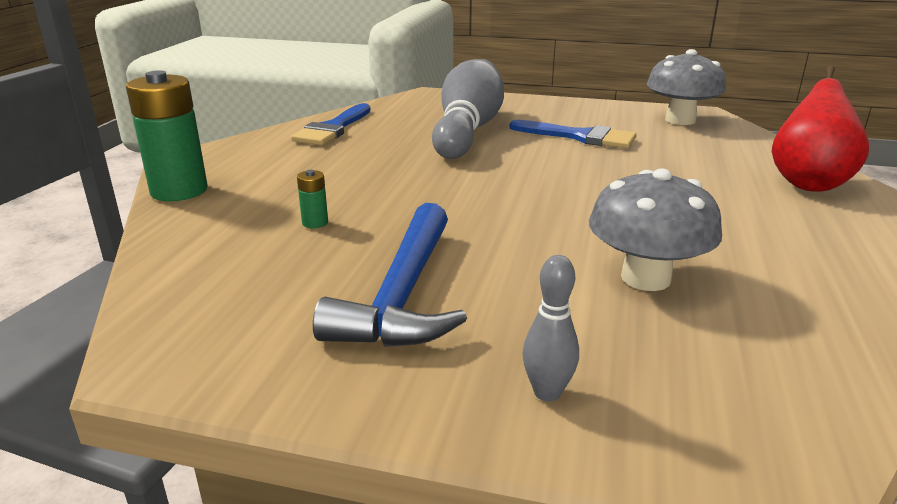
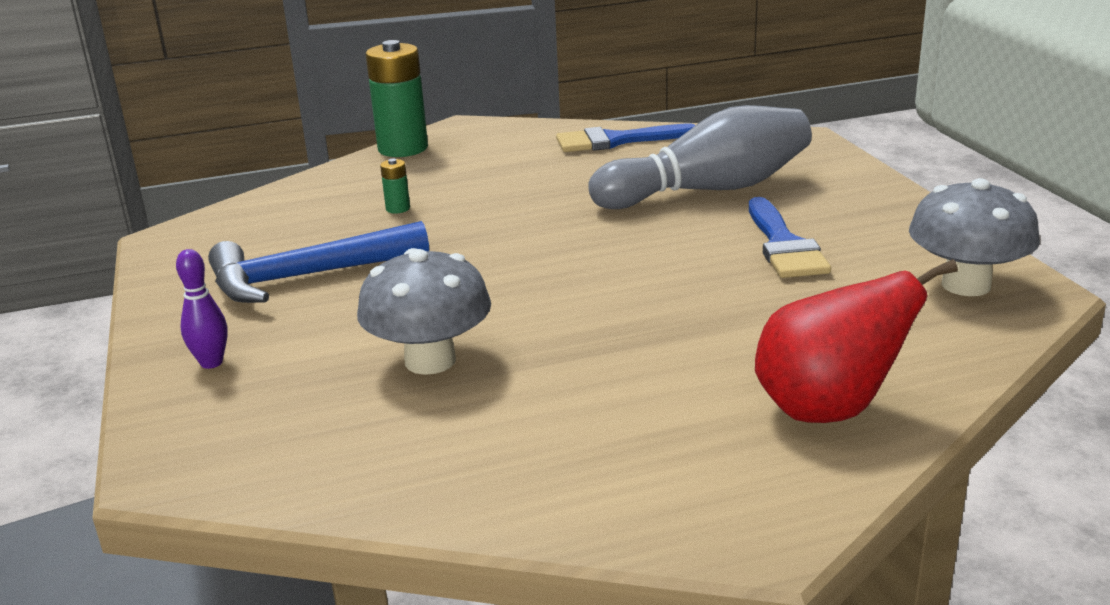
camera: 60 degrees right, 0 degrees up
grey bowling pin [523,255,579,402] -> purple bowling pin [176,249,227,369]

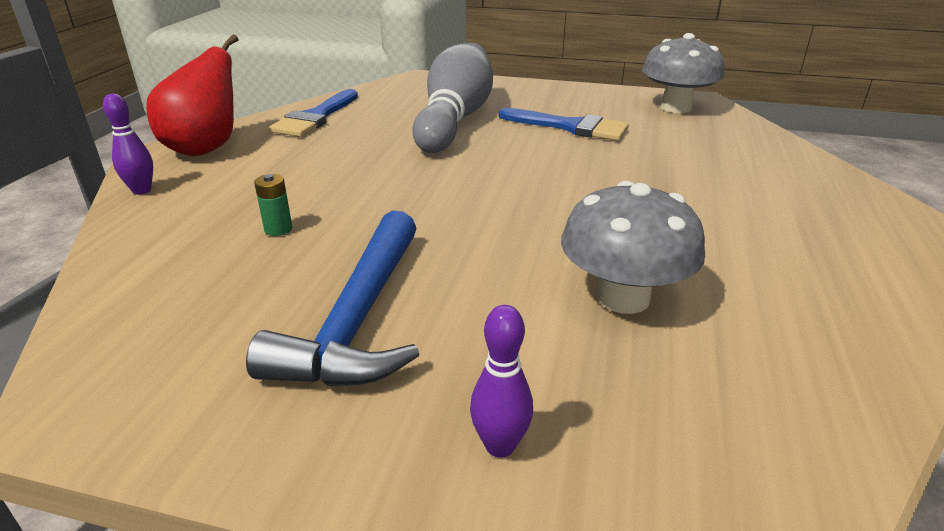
camera: 60 degrees left, 5 degrees up
green battery [366,40,428,157] -> purple bowling pin [103,93,153,195]
red pear [755,259,958,423] -> red pear moved to [146,34,238,156]

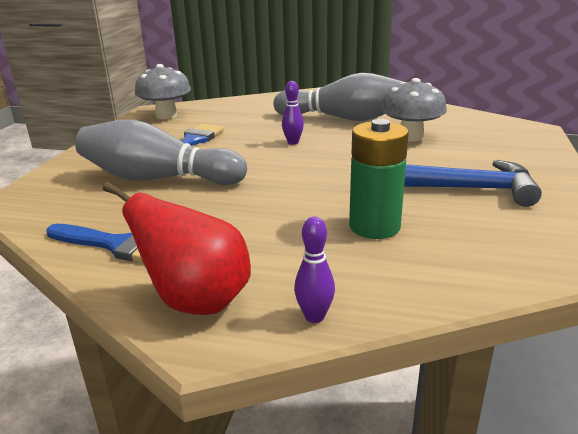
camera: 90 degrees left, 5 degrees down
green battery [254,174,292,236] -> green battery [349,119,409,239], size x2.34
purple bowling pin [470,305,533,458] -> purple bowling pin moved to [282,81,304,145]
none -> grey bowling pin [273,73,404,121]

